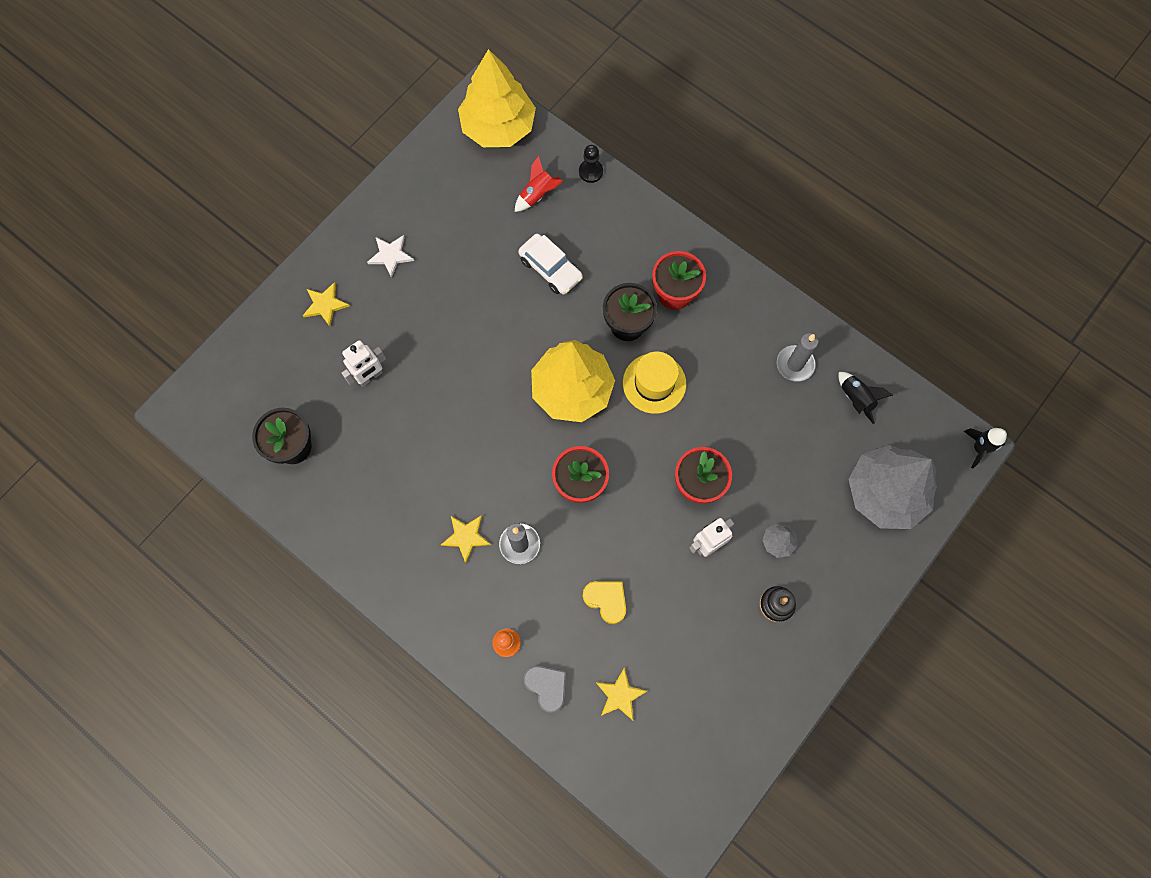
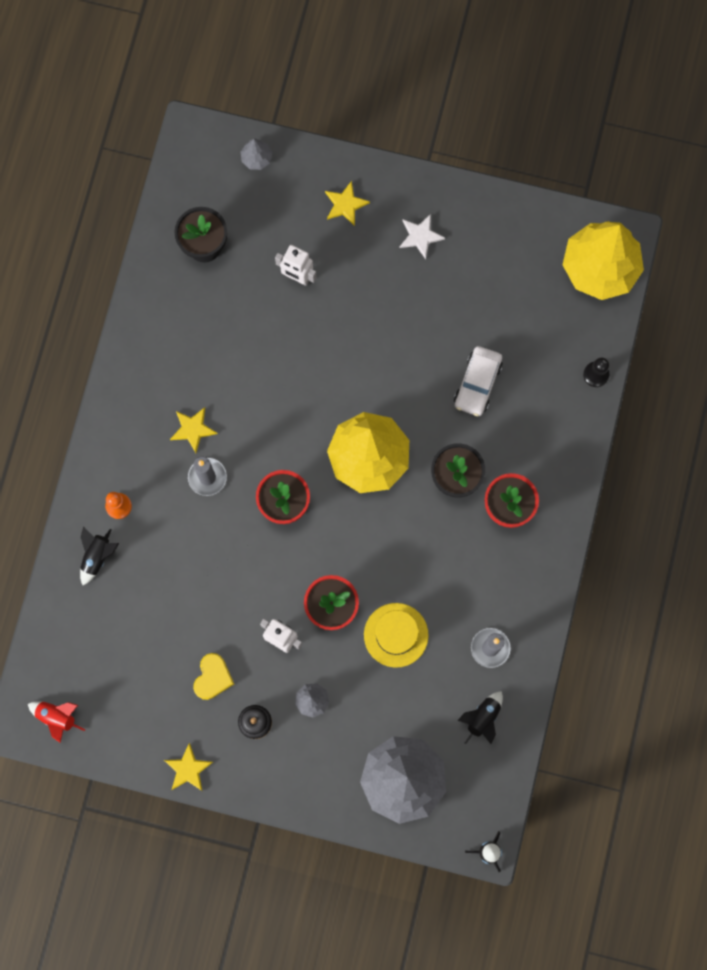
camera: 65 degrees right, 5 degrees up
red rocket [515,156,563,212] -> red rocket moved to [28,701,86,743]
grey heart [524,666,566,713] -> black rocket [80,526,119,585]
yellow heart [583,581,626,624] -> yellow heart moved to [193,653,234,700]
yellow star [596,667,647,720] -> yellow star moved to [164,743,213,791]
yellow hat [623,352,686,414] -> yellow hat moved to [364,603,429,668]
none -> grey tree [241,138,272,170]

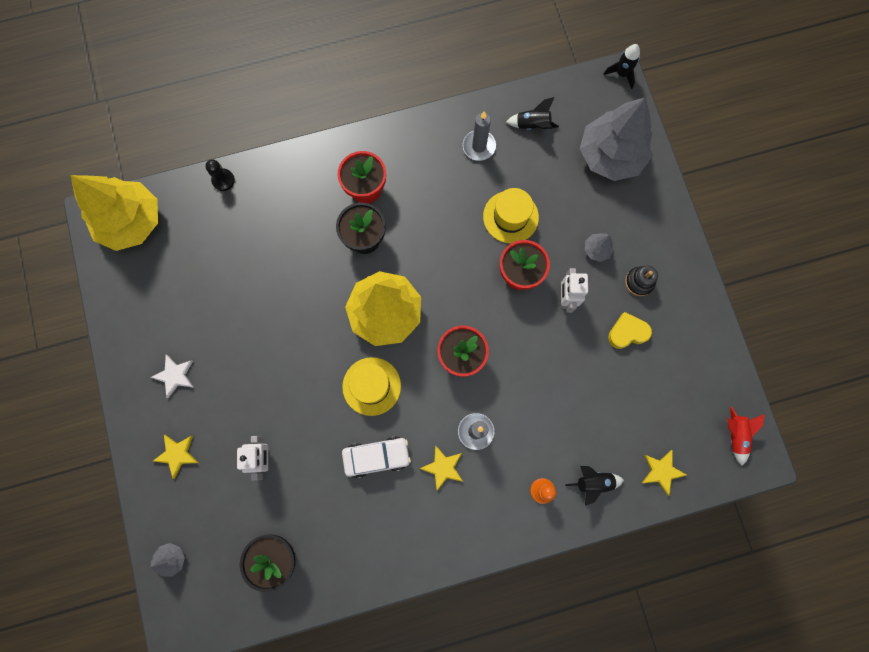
camera: 120 degrees left, 0 degrees up
yellow star [164,743,213,791] -> yellow star moved to [642,450,687,496]
white car [454,346,503,416] -> white car moved to [342,436,411,478]
none -> yellow hat [342,357,401,416]

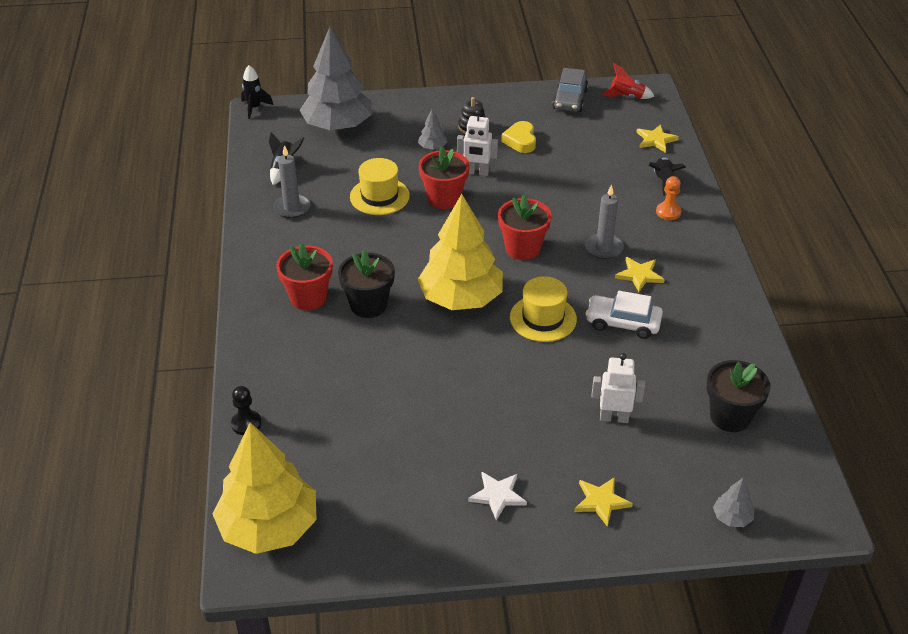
camera: 80 degrees left, 35 degrees down
white car [342,436,411,478] -> white car turned 75 degrees counterclockwise [586,291,663,339]
none -> grey car [552,68,588,112]

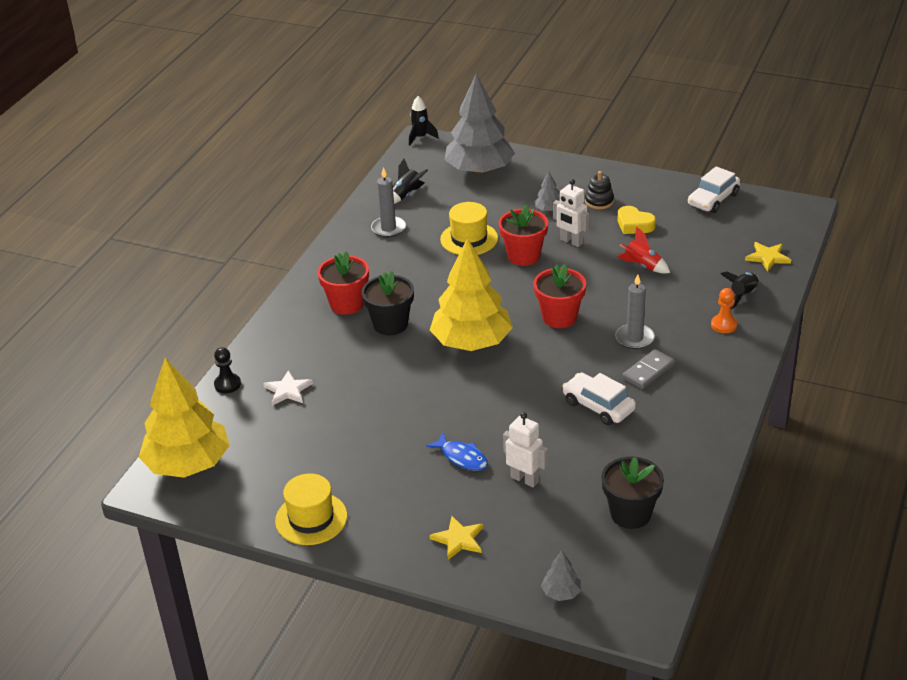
camera: 30 degrees right, 5 degrees down
white star [468,472,527,521] -> white star moved to [263,370,313,405]
yellow heart [501,121,536,153] -> yellow heart turned 75 degrees counterclockwise [618,206,656,234]
yellow hat [510,276,577,342] -> yellow hat moved to [275,473,347,545]
grey car [552,68,588,112] -> white car [688,166,740,213]
red rocket [601,63,655,99] -> red rocket moved to [617,226,670,274]
yellow star [615,257,665,292] -> grey domino [622,349,675,389]
none -> blue fish [426,433,488,471]

